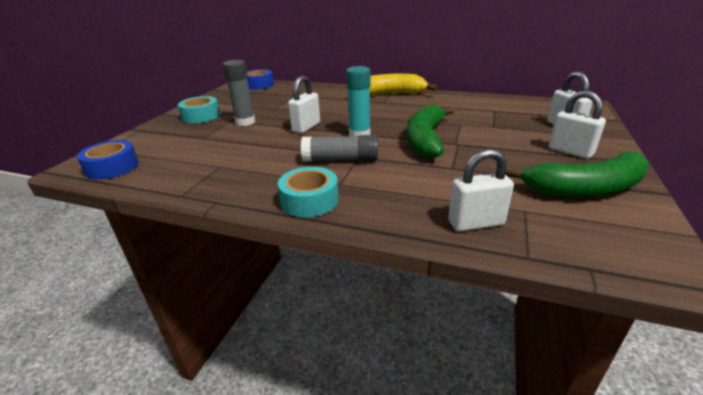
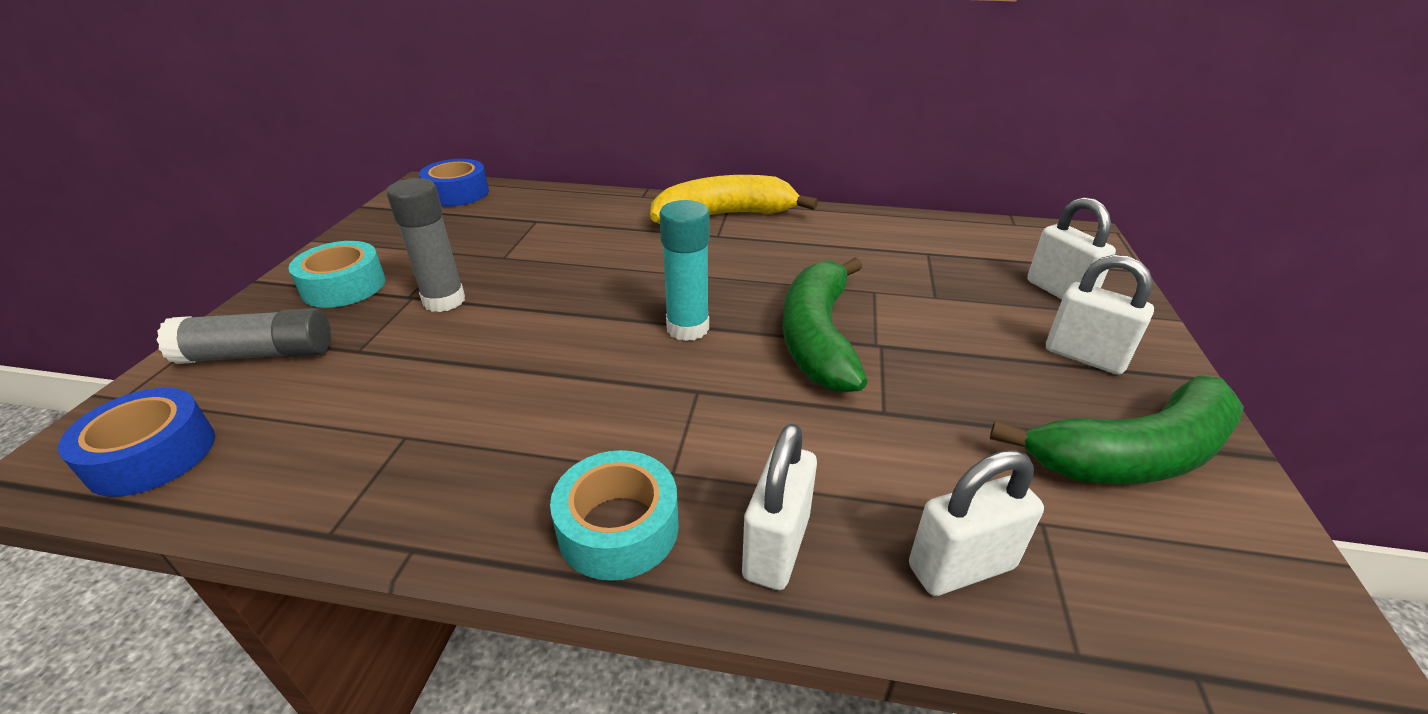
camera: 10 degrees left, 5 degrees up
white padlock [288,76,320,133] -> white padlock moved to [742,423,817,590]
grey glue stick [301,135,378,161] -> grey glue stick moved to [157,308,331,364]

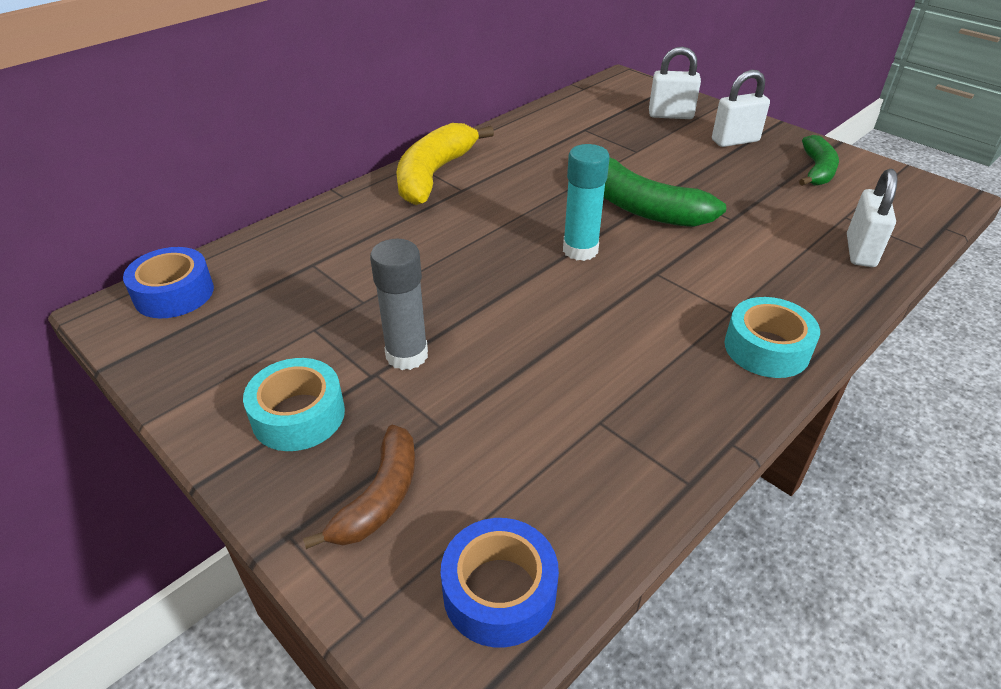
camera: 55 degrees left, 5 degrees up
grey glue stick [157,308,331,364] -> brown banana [303,425,415,549]
white padlock [742,423,817,590] -> none
green banana [990,376,1244,484] -> green banana [799,135,839,186], size x0.63

